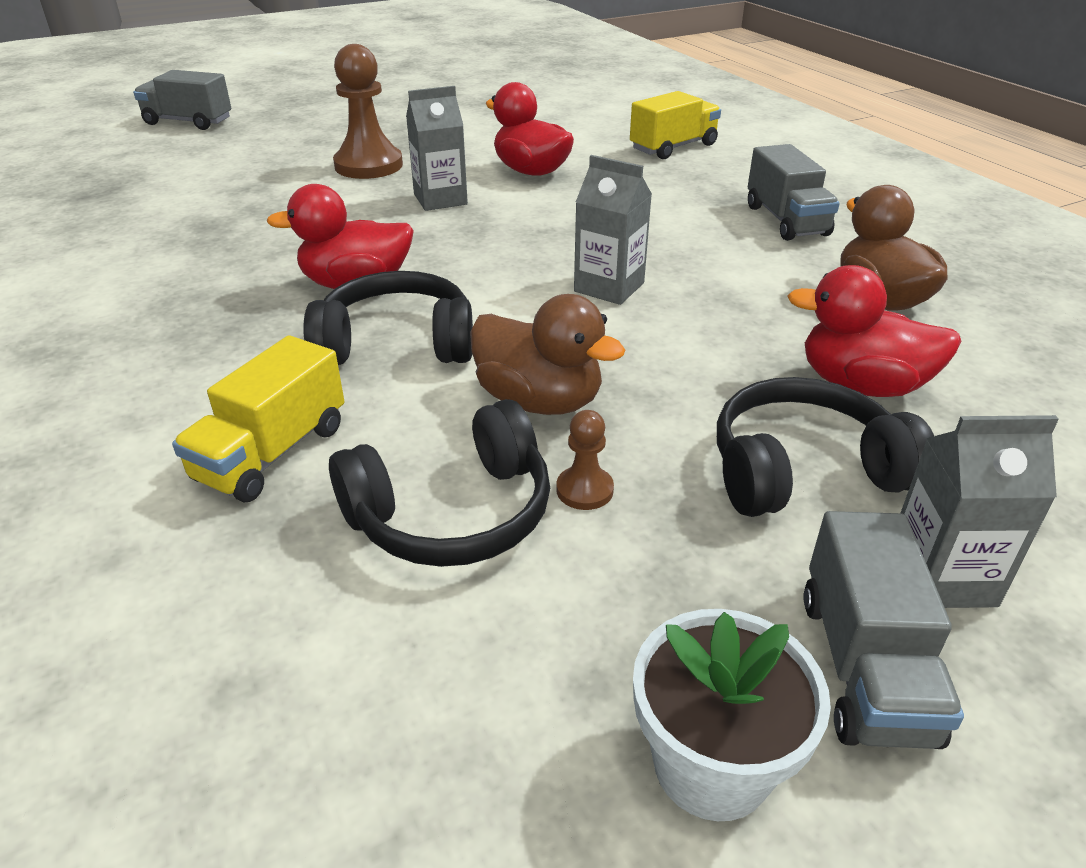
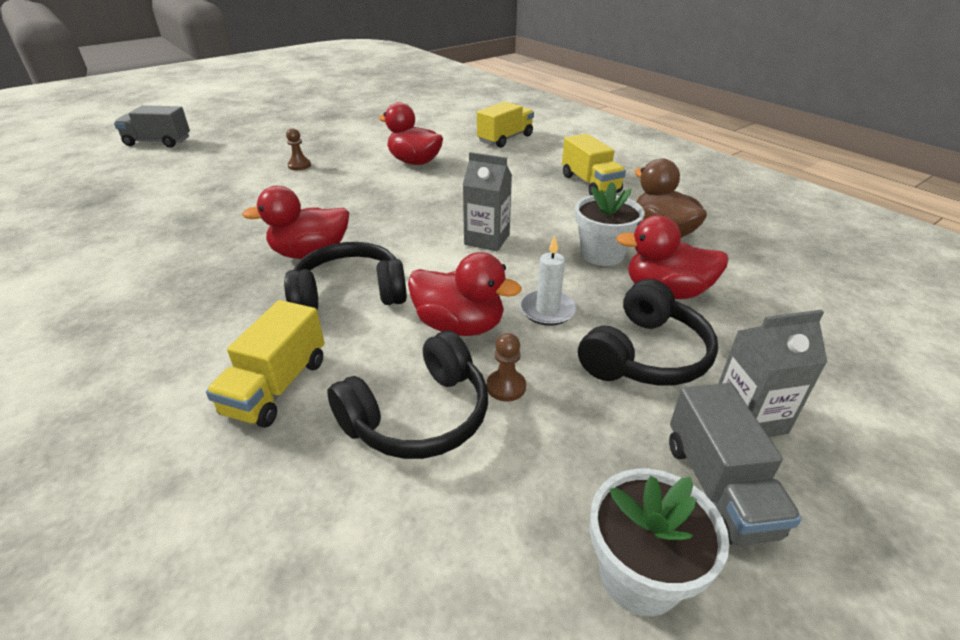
camera: 10 degrees left, 0 degrees up
brown pawn [333,44,403,179] -> brown pawn [286,128,311,170], size x0.47
grey carton [406,86,468,211] -> none
brown duck [470,294,625,415] -> red duck [408,252,522,336]
black headphones [717,377,934,517] -> black headphones turned 150 degrees clockwise [578,279,718,386]
grey truck [748,144,840,241] -> yellow truck [562,134,626,196]
none -> white candle [520,236,576,326]
none -> white flower pot [575,182,645,266]

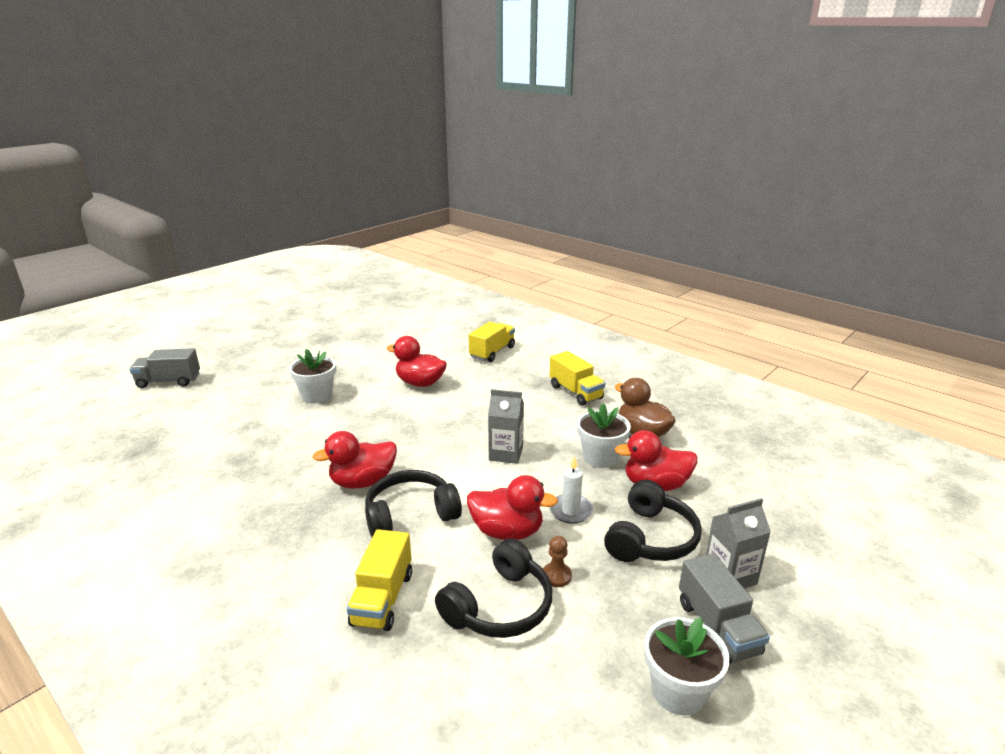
camera: 10 degrees left, 10 degrees down
brown pawn [286,128,311,170] -> white flower pot [289,349,336,403]

